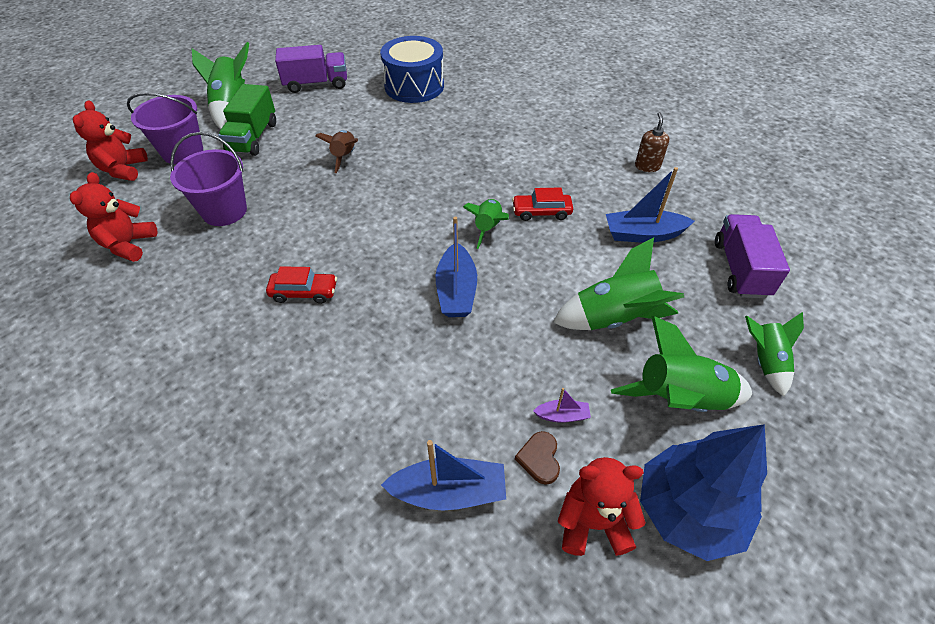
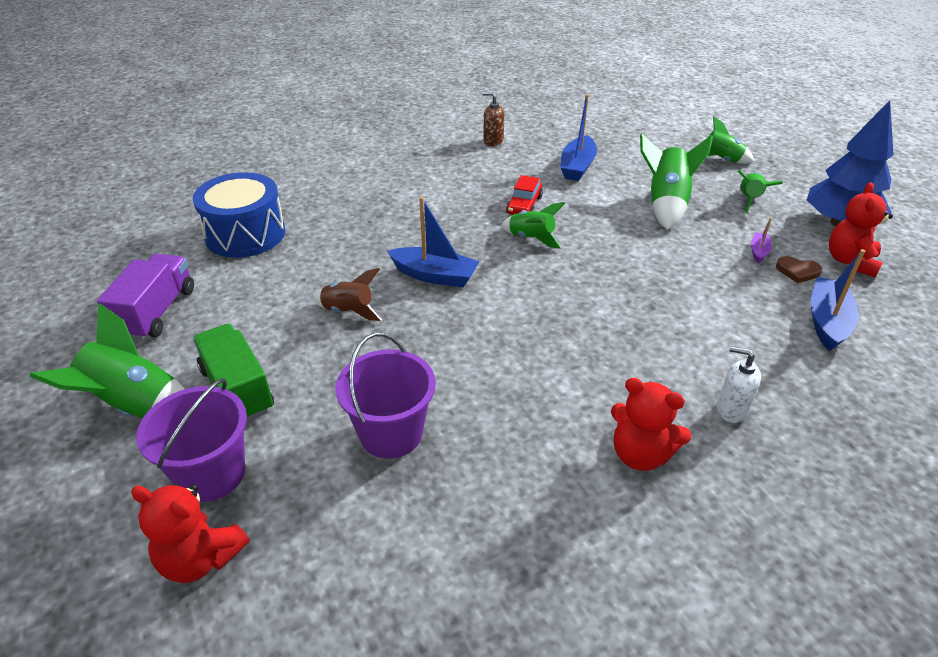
camera: 70 degrees left, 10 degrees down
red teddy bear [70,172,157,262] -> red teddy bear moved to [611,378,692,471]
green truck [218,84,276,156] -> green truck turned 150 degrees counterclockwise [193,324,274,422]
red car [266,266,337,304] -> none
blue boat [435,217,477,317] -> blue boat moved to [387,197,480,287]
green rocket [611,316,752,412] -> green rocket [738,170,783,213], size x0.62
purple truck [715,214,790,298] -> none
none -> white soap dispenser [717,346,761,423]

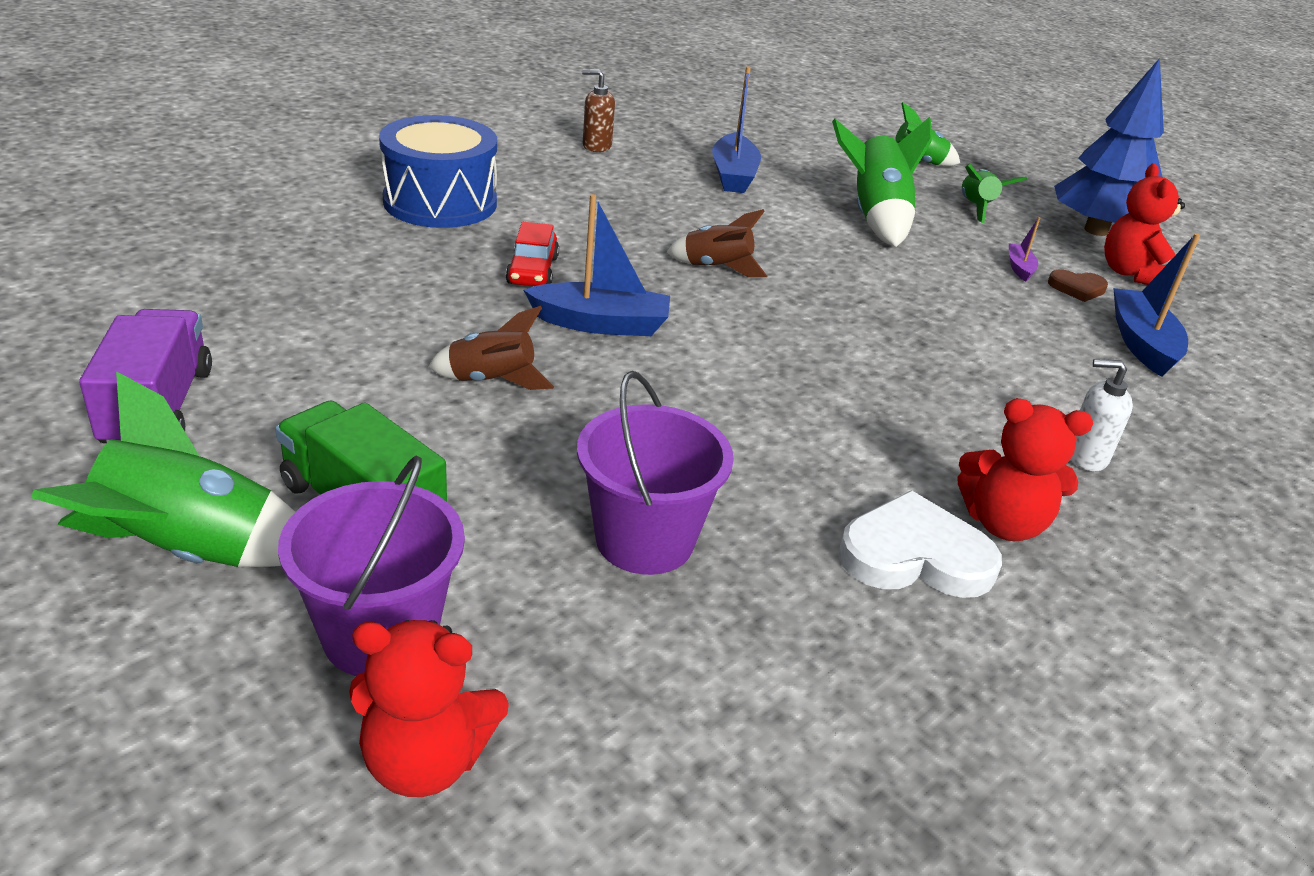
camera: 20 degrees left, 5 degrees down
blue drum [193,172,285,258] -> blue drum moved to [379,115,497,228]
green rocket [501,202,565,249] -> brown rocket [667,209,767,277]
red car [506,175,543,215] -> red car moved to [506,222,559,286]
none -> white heart [838,491,1002,598]

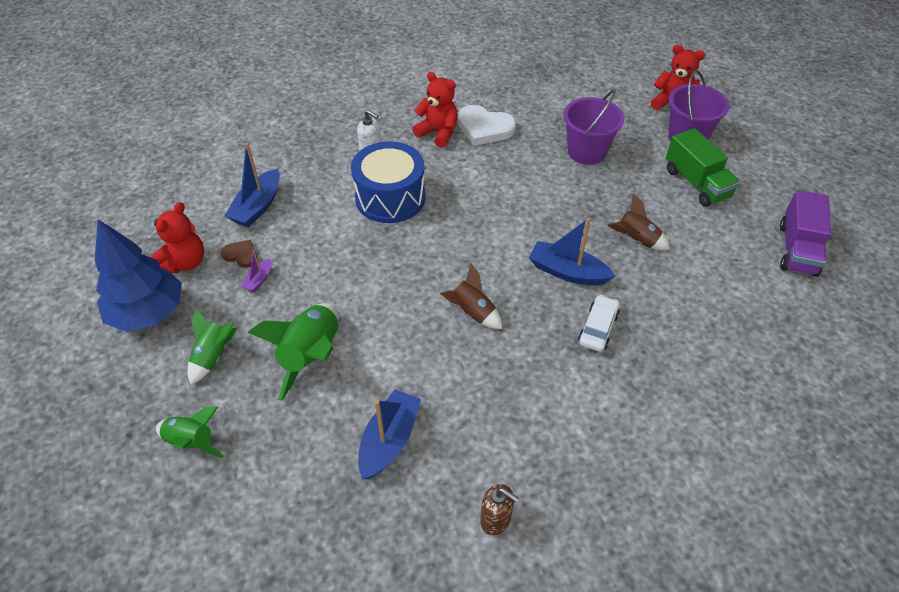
camera: 155 degrees left, 15 degrees up
green rocket [31,371,295,567] -> none
blue drum [379,115,497,228] -> blue drum moved to [351,141,425,223]
red car [506,222,559,286] -> white car [578,295,620,352]

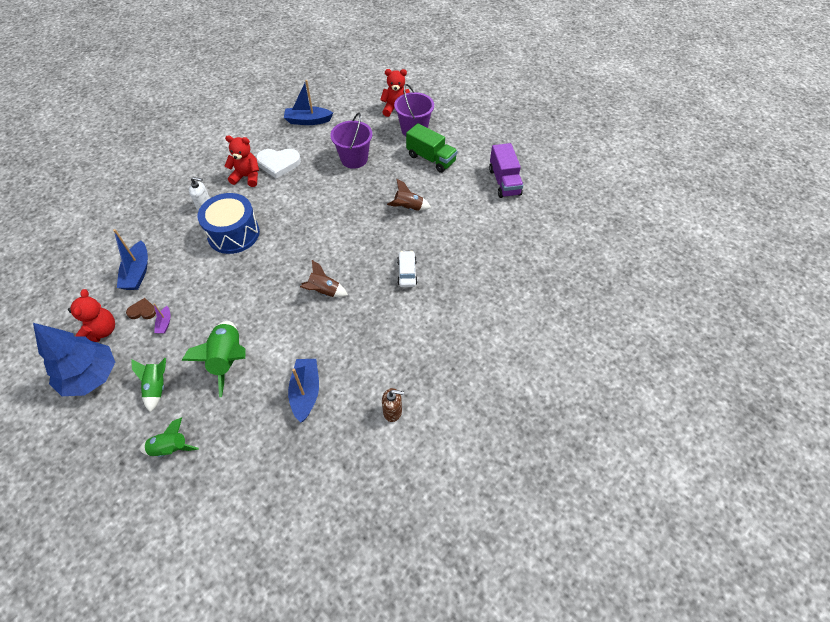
camera: 25 degrees left, 5 degrees up
blue boat [529,218,615,285] -> blue boat moved to [284,80,333,125]

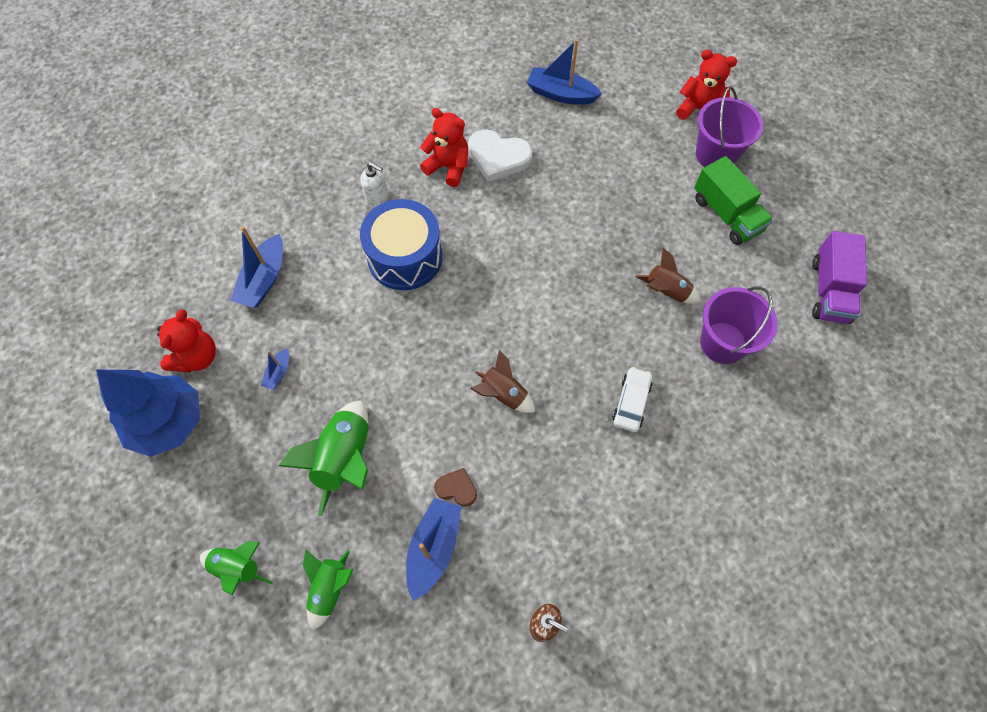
camera: 20 degrees right, 10 degrees up
brown heart [126,298,156,319] -> brown heart moved to [434,468,477,506]
green rocket [131,358,166,412] -> green rocket moved to [303,549,354,631]
purple boat [154,303,171,334] -> blue boat [261,348,289,390]
purple bucket [330,113,372,169] -> purple bucket moved to [700,286,778,364]

